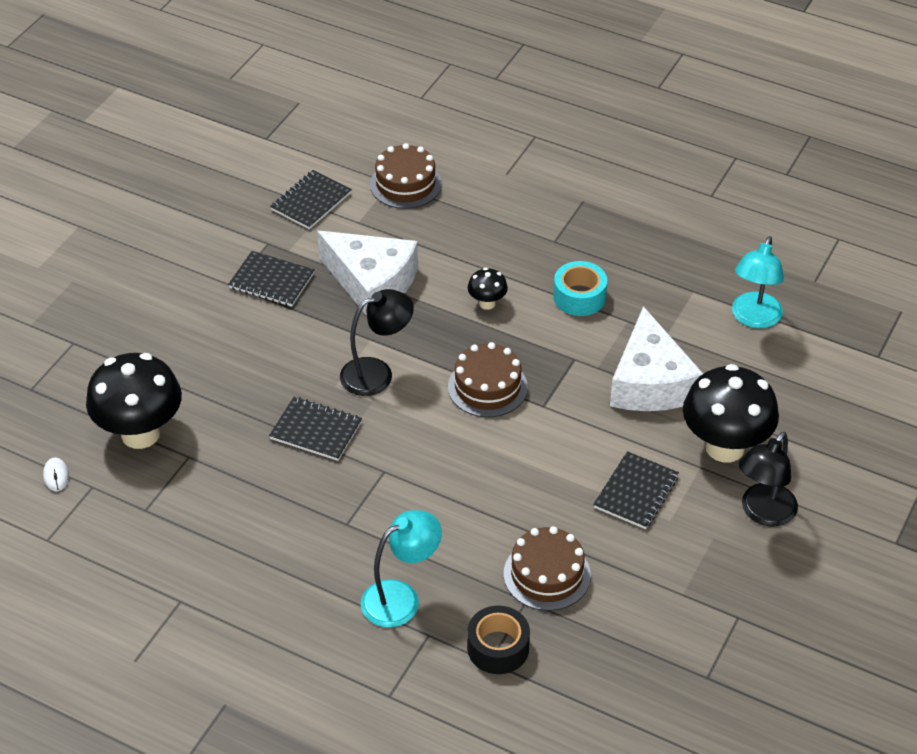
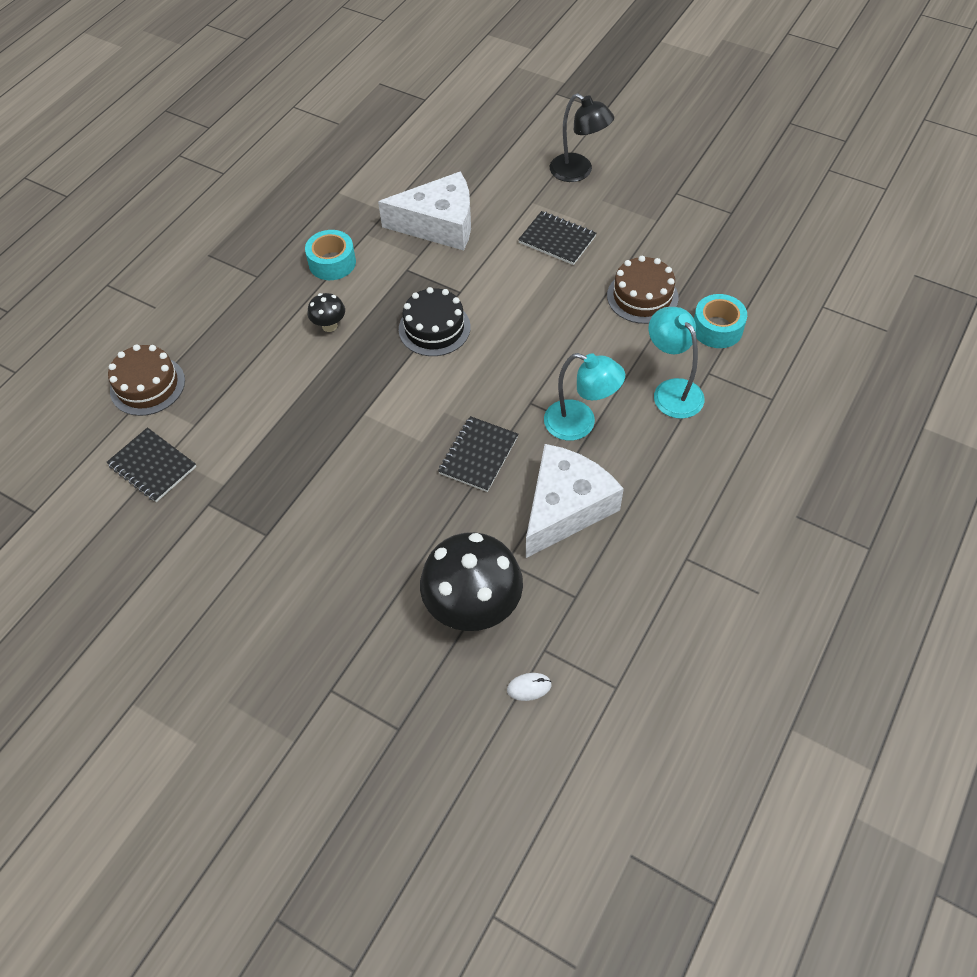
camera: 85 degrees left, 10 degrees up
black notebook [228,251,315,307] -> none
white cheese [317,231,418,316] -> white cheese moved to [526,444,624,558]
black lamp [340,289,414,396] -> none
brown cake [448,342,528,417] -> black cake [399,287,471,356]
black tape [467,606,530,674] -> turquoise tape [694,294,747,348]
black mushroom [683,364,779,462] -> none
turquoise lamp [732,236,784,328] -> turquoise lamp moved to [544,353,625,441]

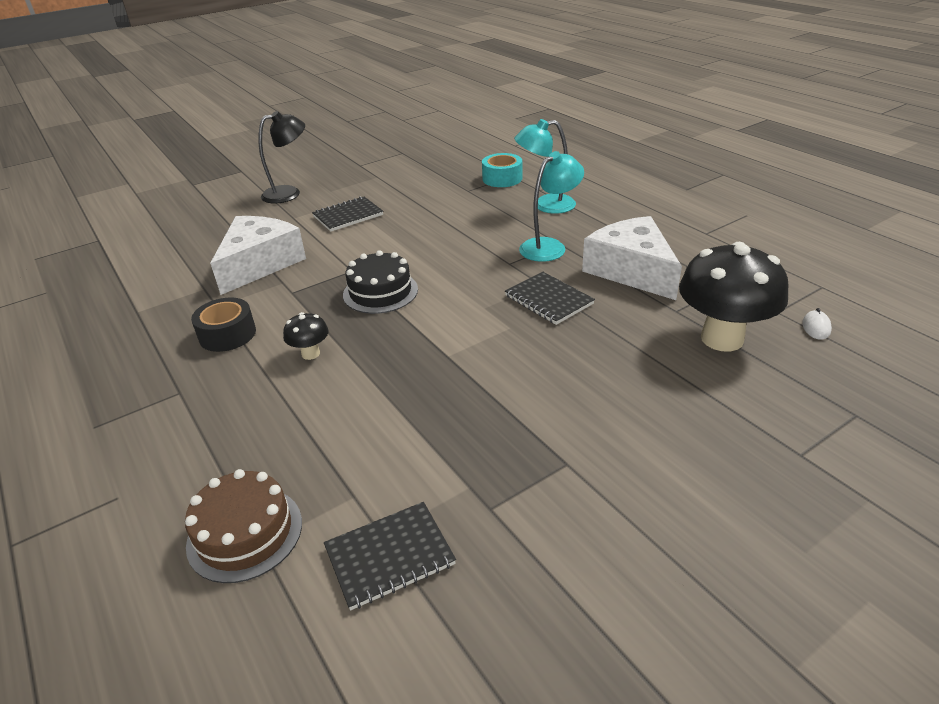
camera: 65 degrees left, 20 degrees down
turquoise tape [305,230,356,280] -> black tape [191,298,256,352]
brown cake [607,256,679,324] -> none

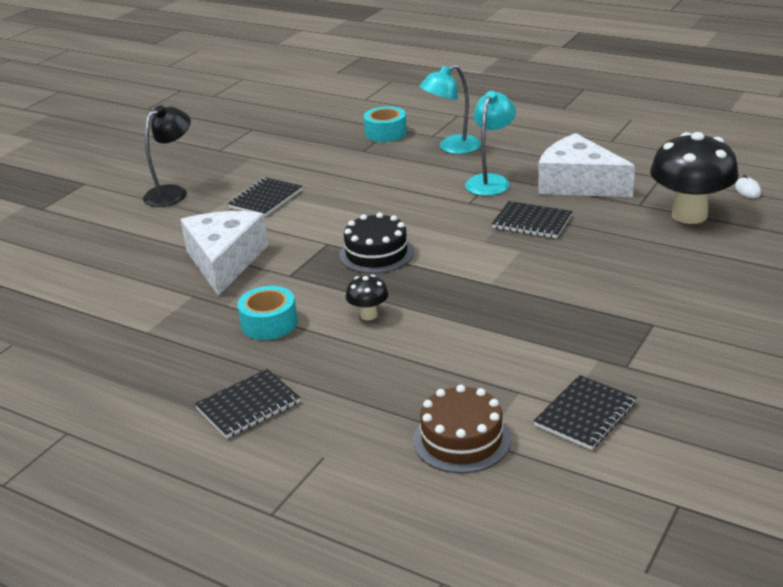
camera: 25 degrees left, 5 degrees down
black tape [191,298,256,352] -> turquoise tape [237,286,297,340]
none -> black notebook [195,369,300,438]

